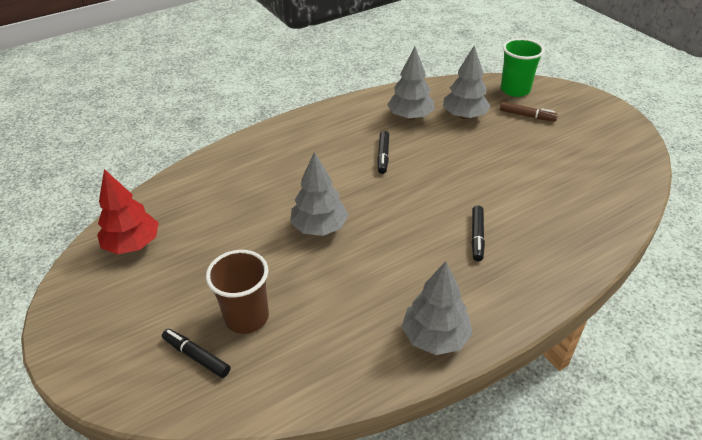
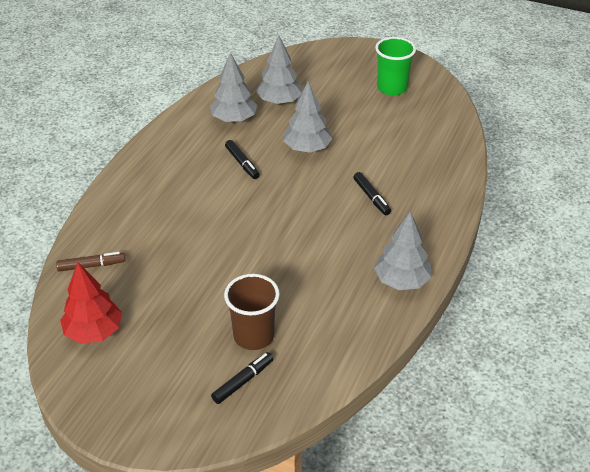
camera: 35 degrees left, 0 degrees up
black marker [162,329,230,378] -> black marker turned 135 degrees clockwise [211,352,273,404]
grey tree [290,152,349,236] -> grey tree moved to [283,81,333,153]
brown marker [500,102,558,121] -> brown marker moved to [56,252,126,272]
green cup [501,38,544,97] -> green cup moved to [375,37,416,96]

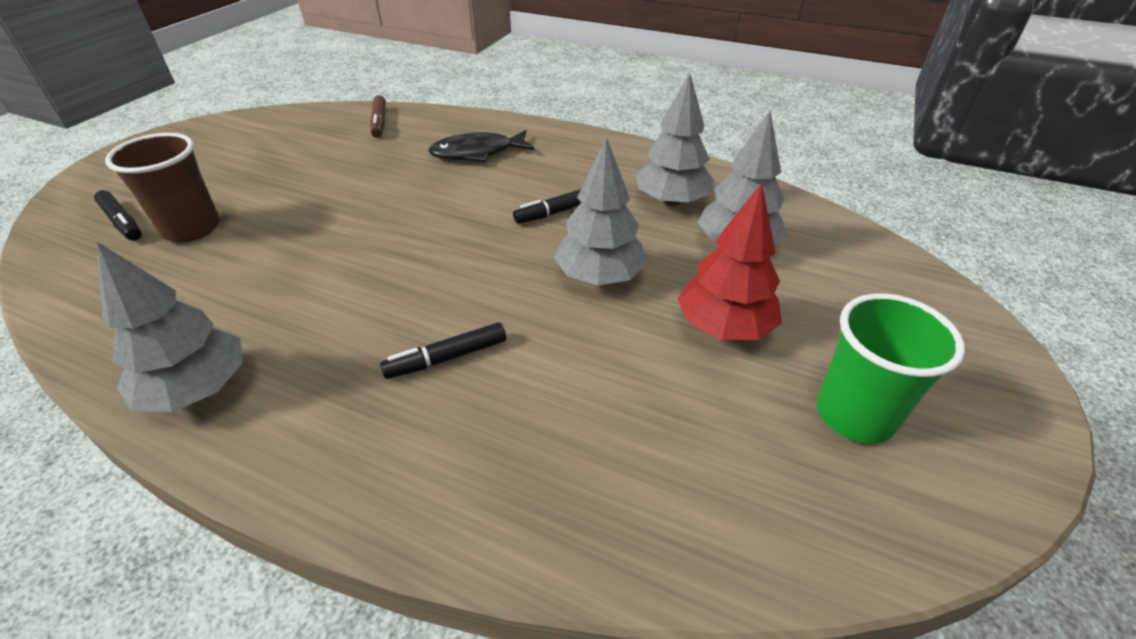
camera: 90 degrees right, 0 degrees up
red tree [60,262,122,344] -> red tree moved to [678,183,782,340]
none -> black fish [428,130,534,162]

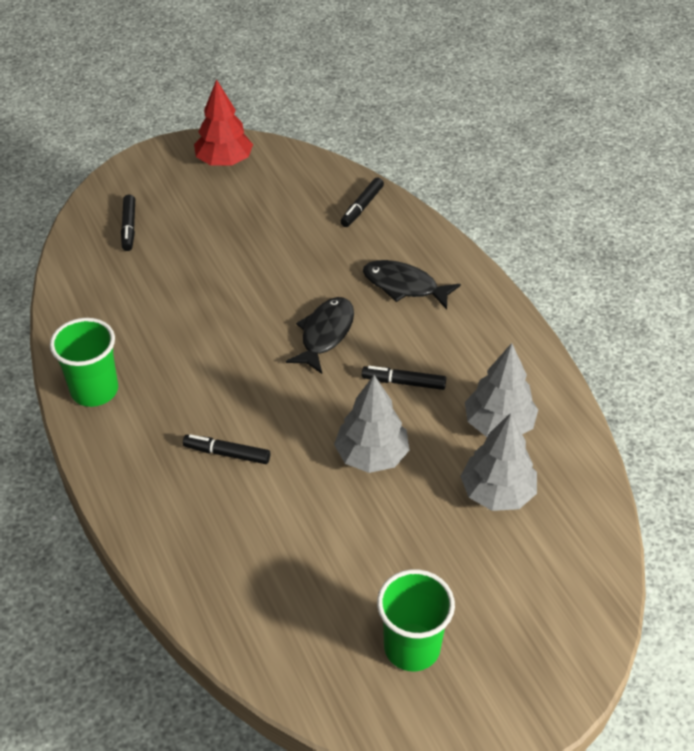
camera: 40 degrees right, 5 degrees up
grey tree [97,242,243,412] -> green cup [50,318,118,407]
brown cup [105,133,220,242] -> none
brown marker [370,95,386,138] -> black marker [340,177,384,227]
red tree [678,183,782,340] -> red tree moved to [194,79,253,166]
none -> black fish [286,297,354,374]

